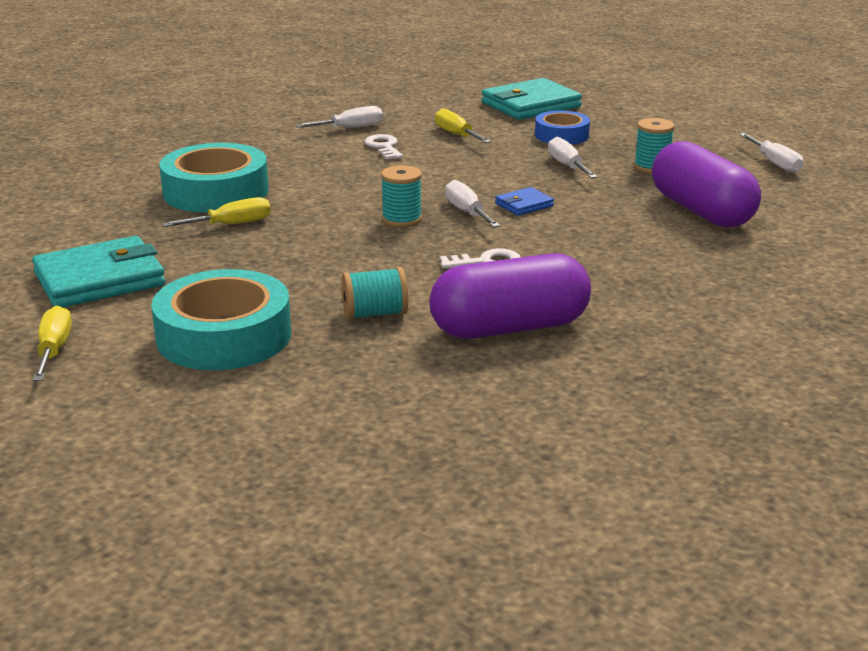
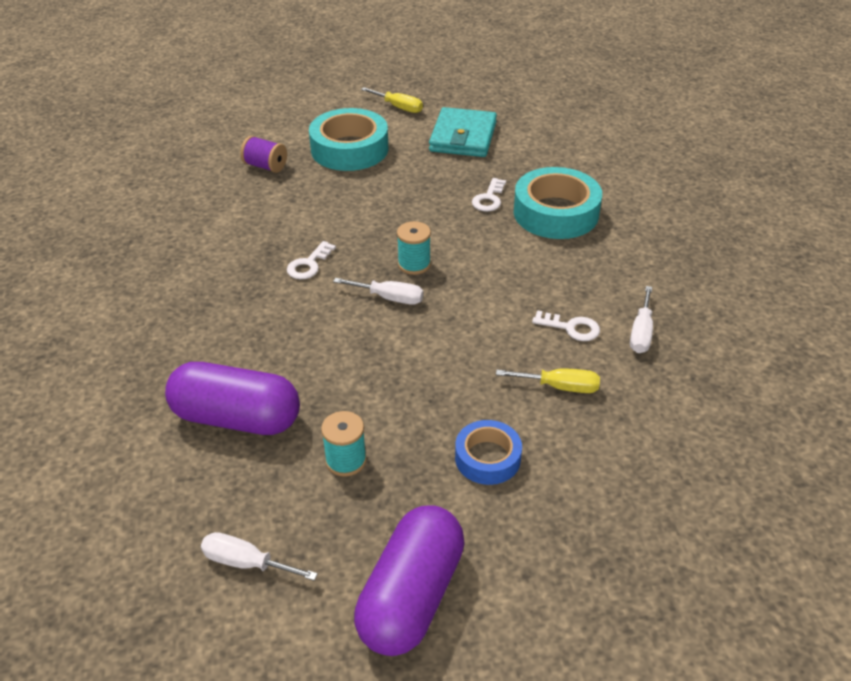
camera: 130 degrees right, 15 degrees up
yellow screwdriver [162,197,271,227] -> white key [472,178,506,212]
turquoise spool [341,267,409,320] -> none
purple capsule [429,253,591,339] -> purple capsule moved to [354,505,465,656]
turquoise wallet [482,78,582,120] -> none
blue wallet [495,187,554,216] -> none
white screwdriver [548,137,597,178] -> none
none -> purple spool [240,136,287,173]

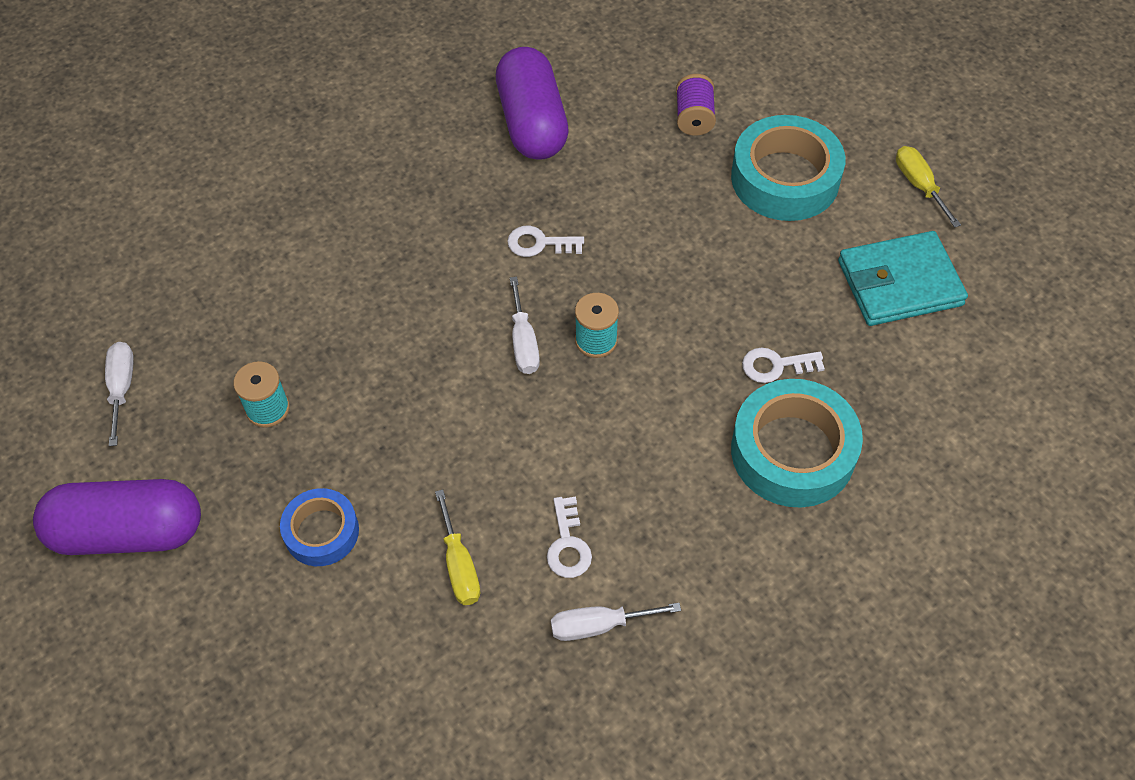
camera: 65 degrees right, 15 degrees up
purple capsule [165,362,300,435] -> purple capsule moved to [496,47,569,160]
yellow screwdriver [361,87,423,113] -> yellow screwdriver turned 150 degrees clockwise [896,146,961,228]

